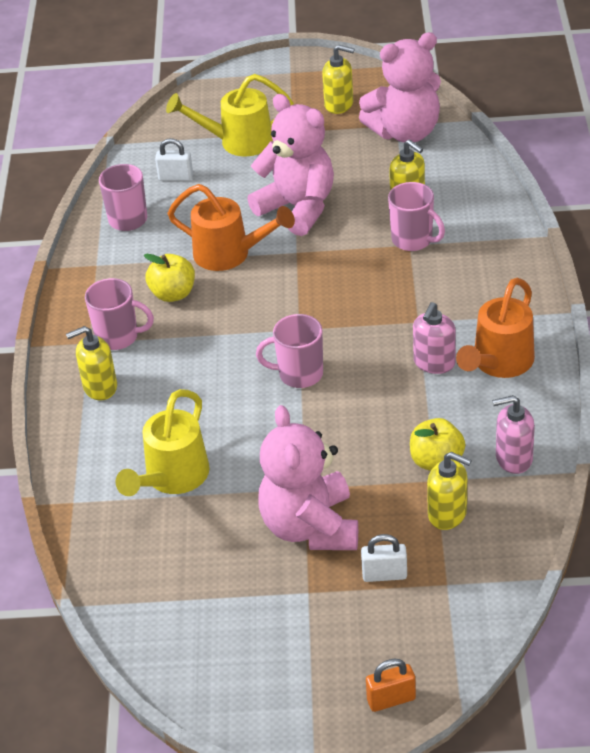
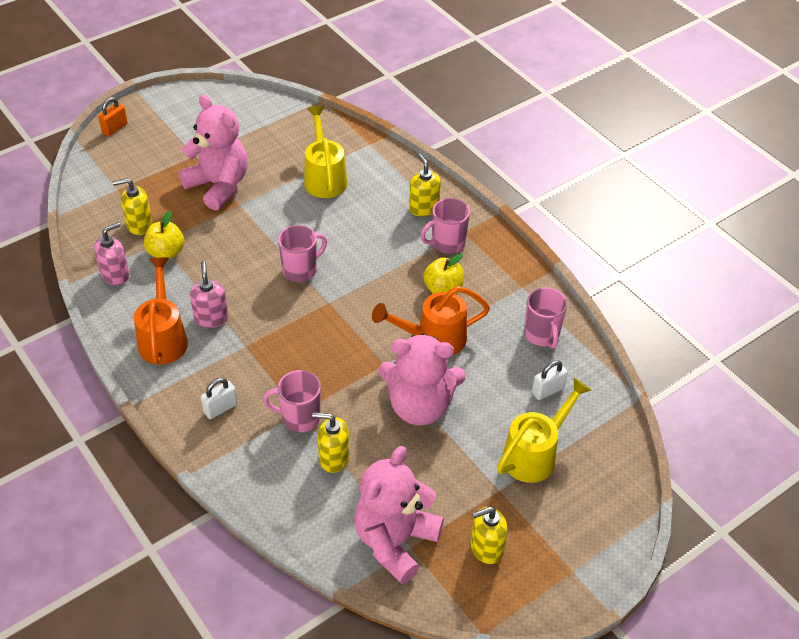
camera: 140 degrees right, 5 degrees up
yellow soap dispenser [66,326,117,400] -> yellow soap dispenser turned 60 degrees counterclockwise [409,153,441,217]
white padlock [361,534,407,582] -> white padlock moved to [201,378,237,419]

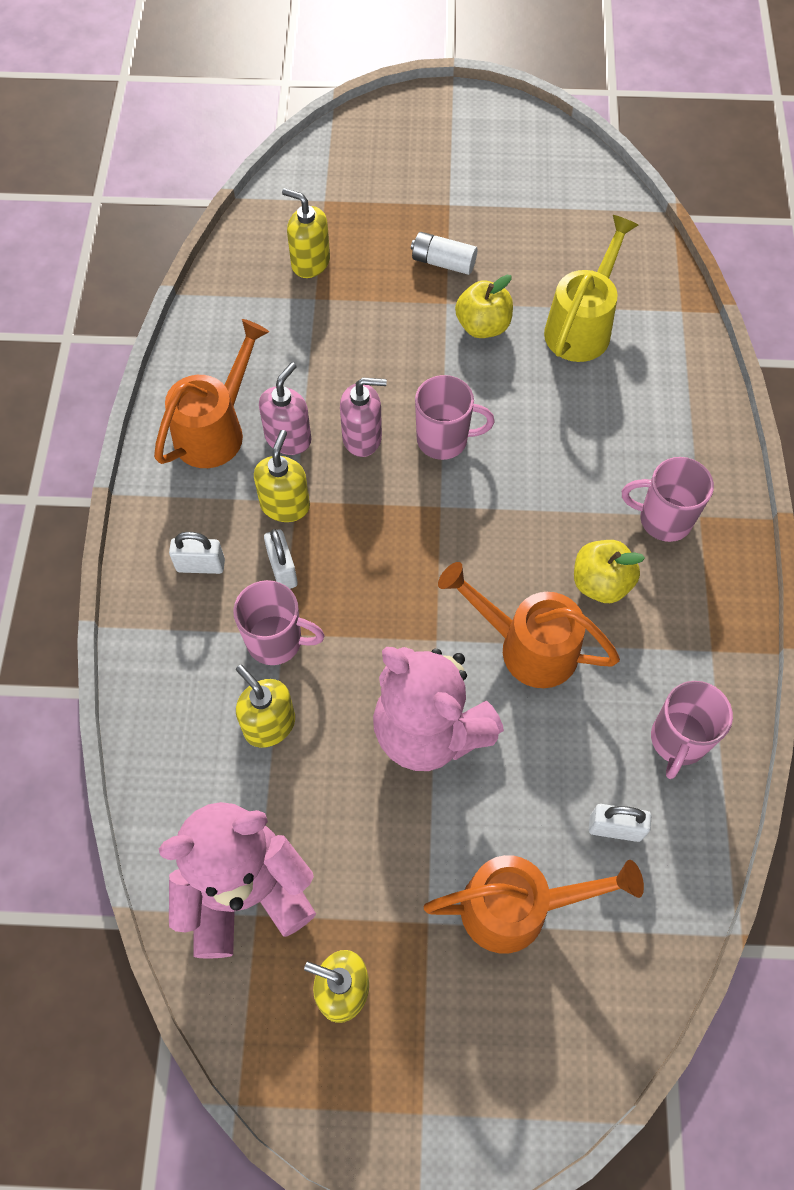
camera: 40 degrees right, 15 degrees up
pink soap dispenser [94,222,129,285] -> pink soap dispenser moved to [340,378,387,457]
orange padlock [98,97,128,136] -> none
yellow apple [144,211,184,260] -> yellow apple moved to [455,275,513,338]
pink teddy bear [178,95,248,210] -> white battery [411,232,477,275]
pink mug [263,370,321,432] -> pink mug turned 150 degrees clockwise [233,580,325,665]
yellow soap dispenser [409,153,441,217] -> yellow soap dispenser moved to [254,430,310,522]
yellow watering can [497,378,592,483] -> orange watering can [424,855,644,954]
none -> white padlock [264,529,298,589]

